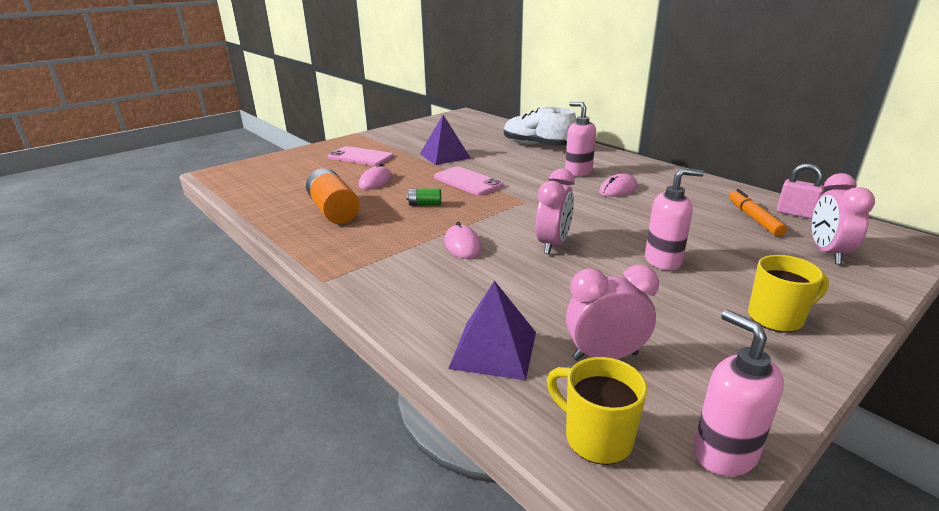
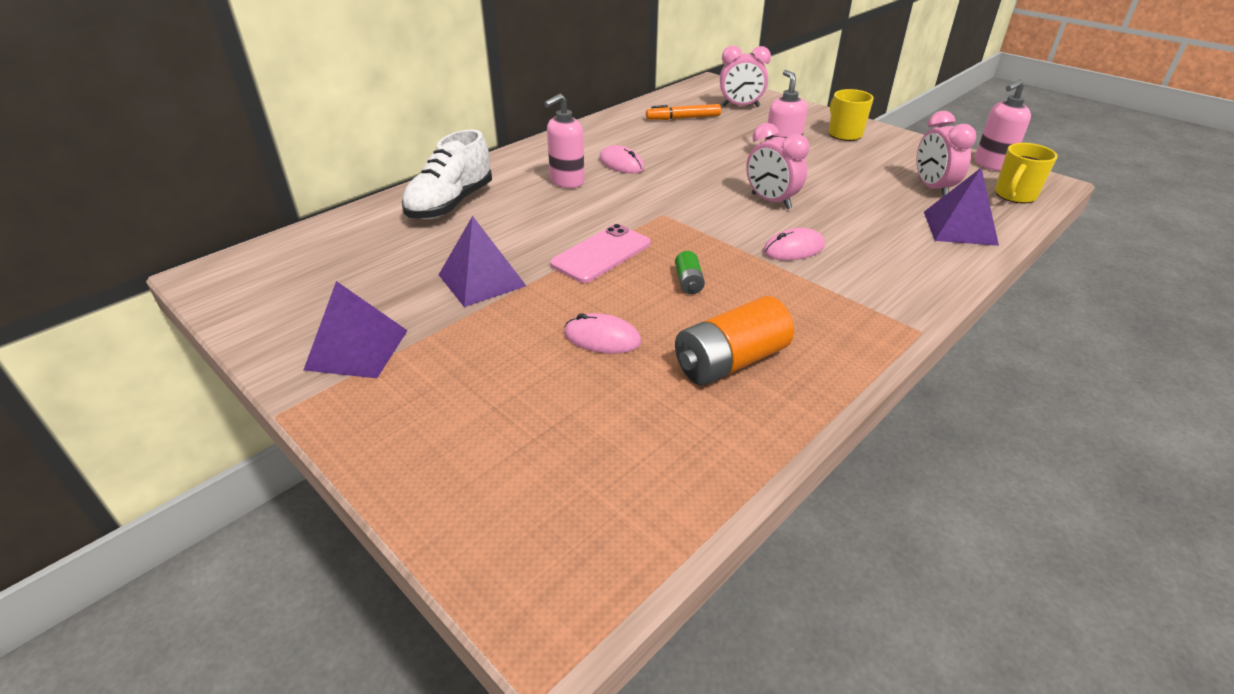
camera: 95 degrees left, 10 degrees up
pink phone [328,146,394,166] -> none
pink clock [536,168,575,254] -> pink clock turned 150 degrees counterclockwise [746,123,809,209]
pink padlock [777,164,824,219] -> none
none -> purple pyramid [304,281,408,378]

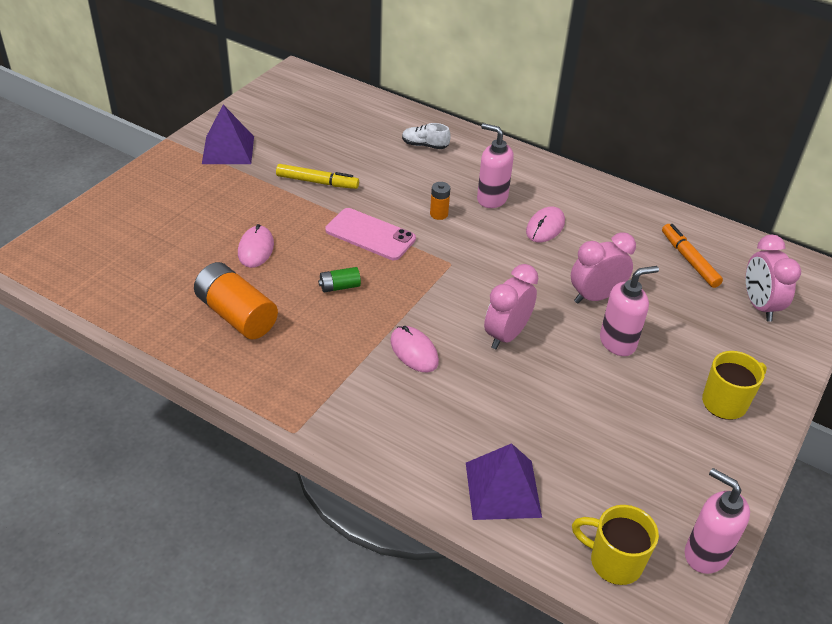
camera: 75 degrees right, 5 degrees up
white shoe [402,129,492,219] -> white shoe [402,123,451,149], size x0.50
purple pyramid [439,216,526,307] -> yellow marker [276,164,359,189]
pink clock [917,111,976,197] -> pink clock moved to [571,232,636,303]
none -> orange battery [430,182,450,220]

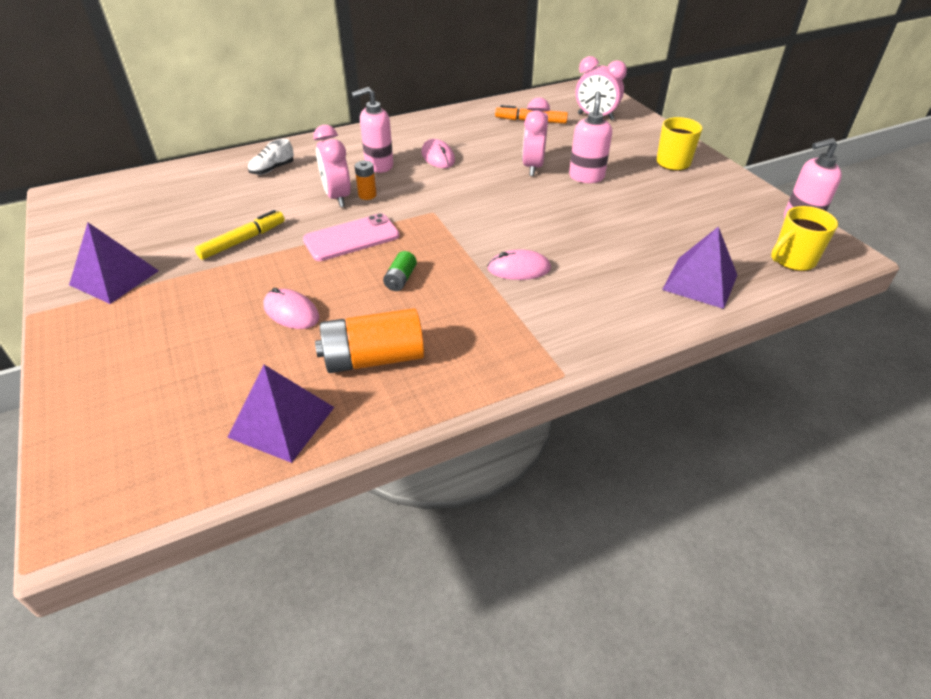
camera: 55 degrees left, 0 degrees up
pink clock [484,264,538,349] -> pink clock moved to [313,125,351,207]
none -> purple pyramid [227,365,334,463]

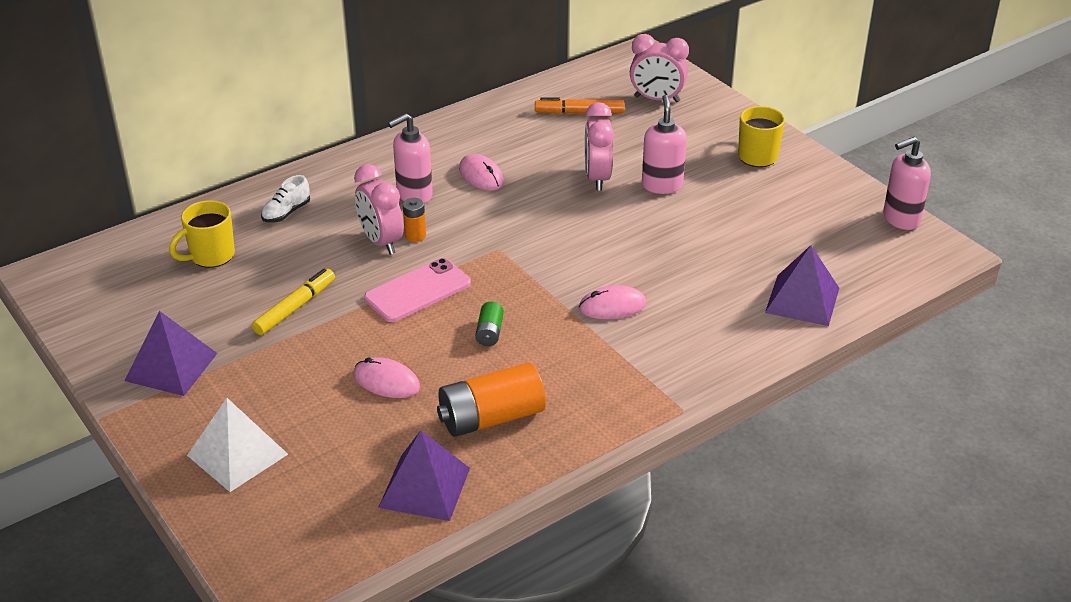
camera: 10 degrees left, 5 degrees down
yellow mug [771,206,838,271] -> yellow mug moved to [169,200,235,268]
none -> white pyramid [187,398,288,492]

